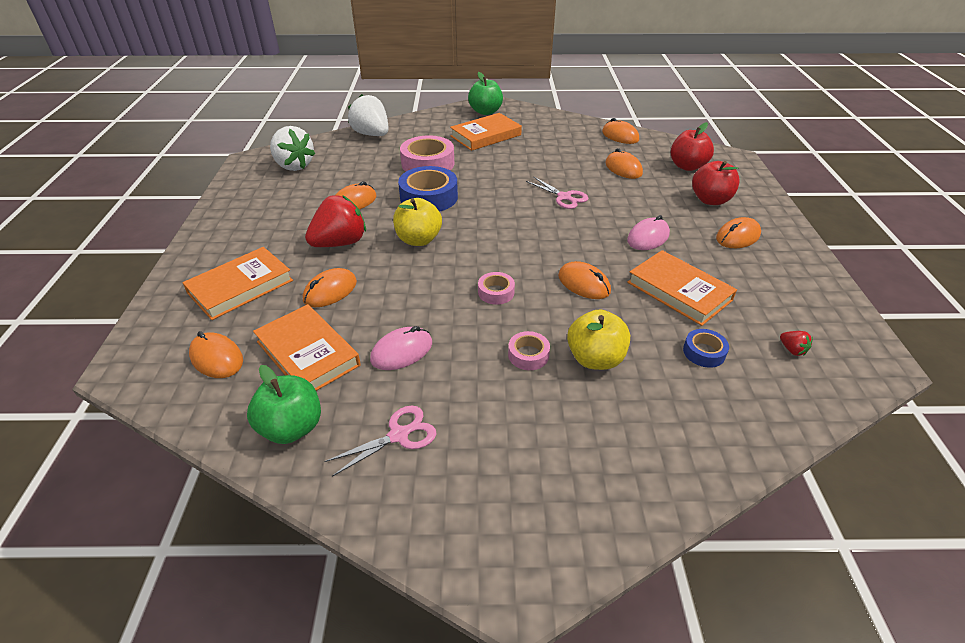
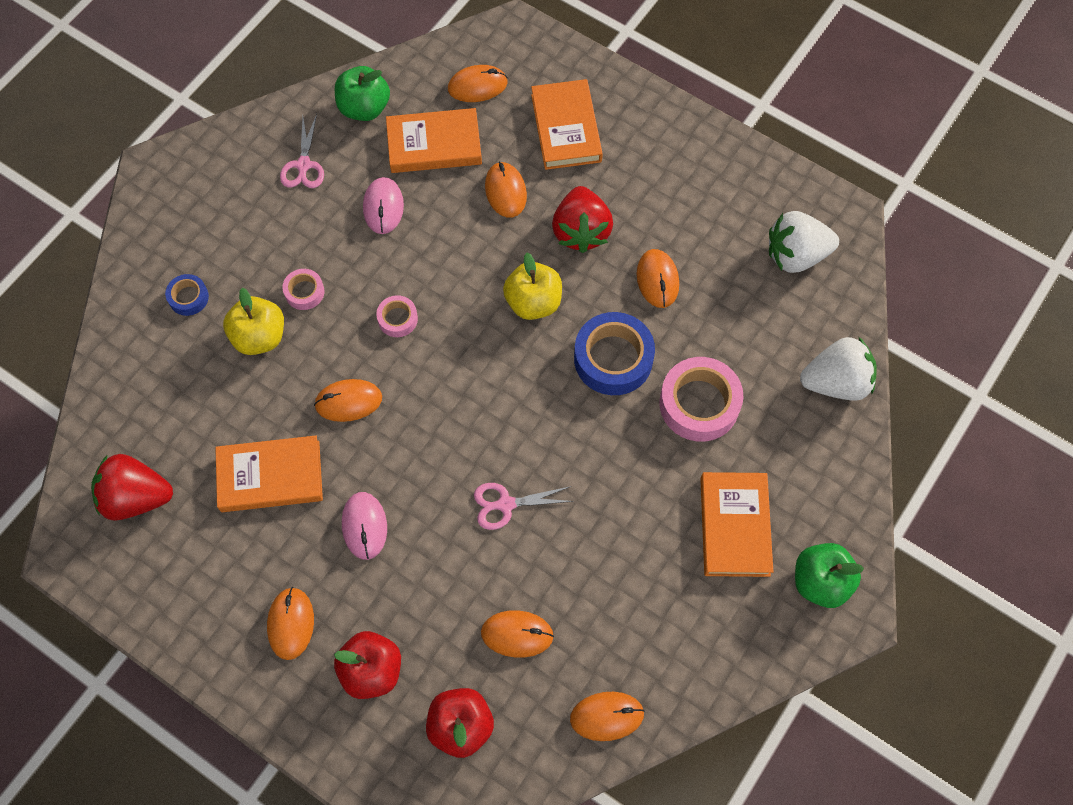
camera: 125 degrees right, 25 degrees up
blue tape [683,329,729,368] -> blue tape moved to [165,274,209,316]
red strawberry [780,331,813,356] -> red strawberry [91,454,173,521], size x2.46

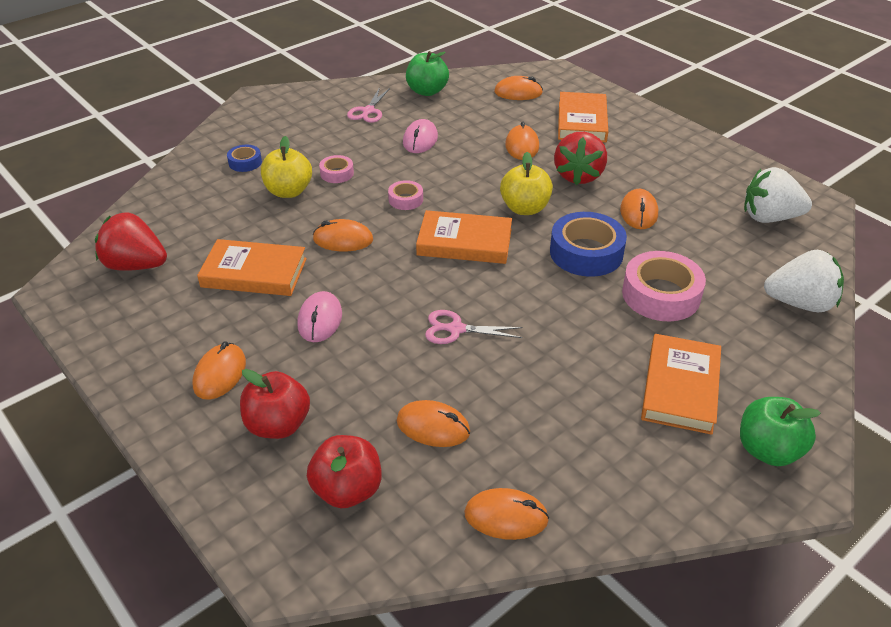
camera: 15 degrees right, 25 degrees down
orange book [386,108,482,173] -> orange book moved to [416,210,512,264]

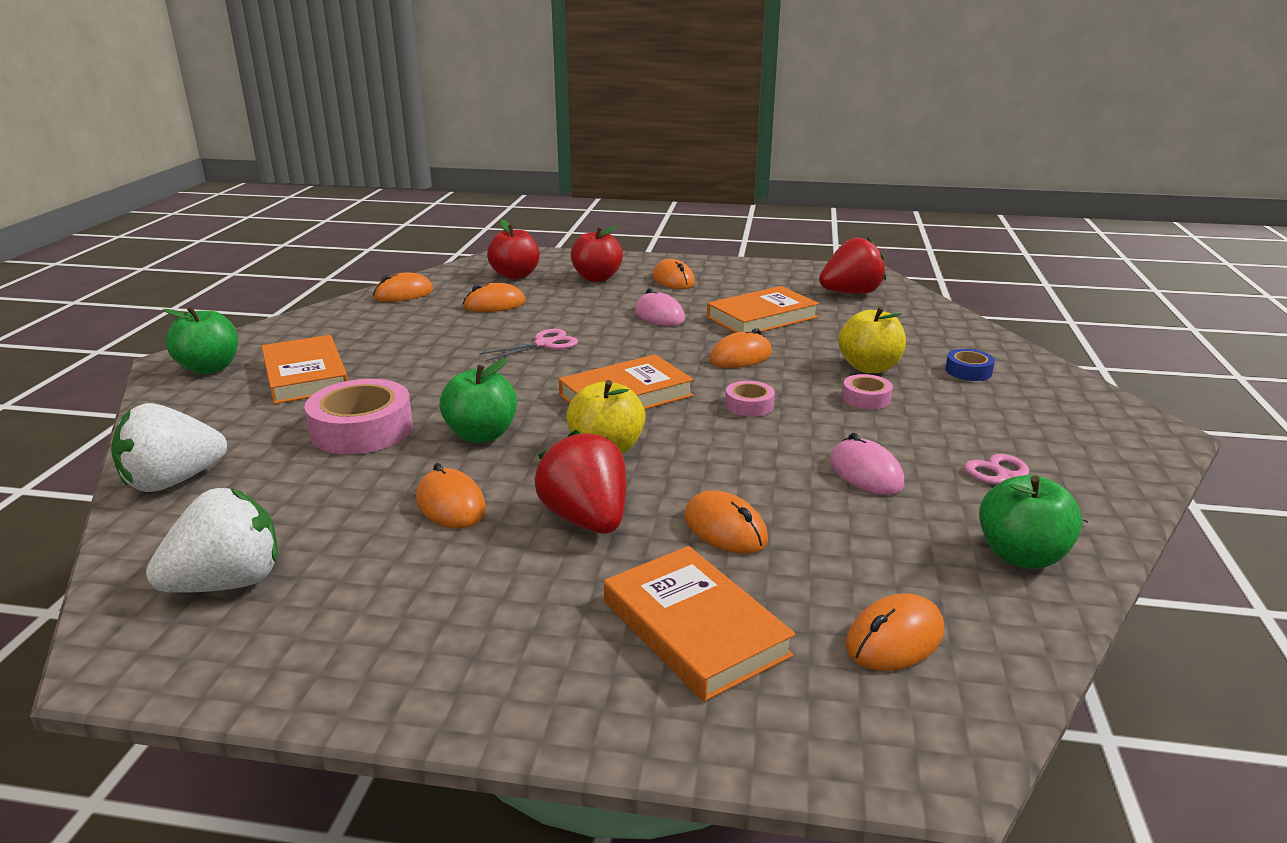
camera: 140 degrees right, 15 degrees down
blue tape [550,212,627,277] -> green apple [439,358,517,443]

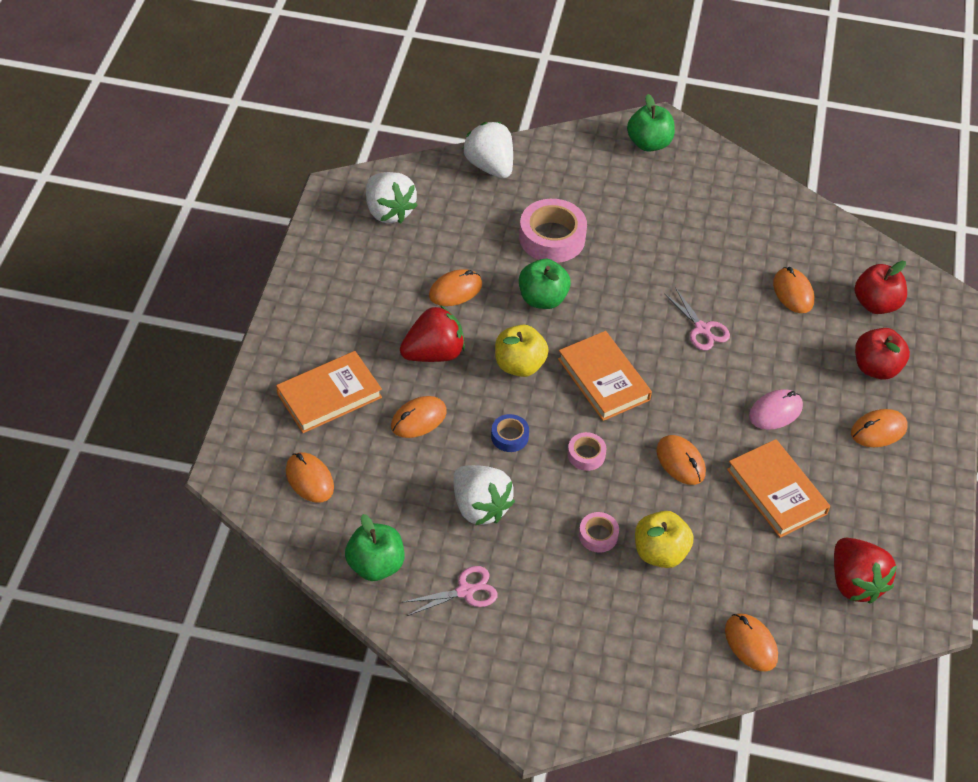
camera: 90 degrees right, 25 degrees up
orange book [261,335,348,404] -> none
orange mouse [373,273,434,302] -> orange mouse moved to [725,614,778,671]
pink mouse [830,433,904,495] -> white strawberry [453,465,515,525]
blue tape [945,349,995,381] -> blue tape moved to [491,414,529,452]

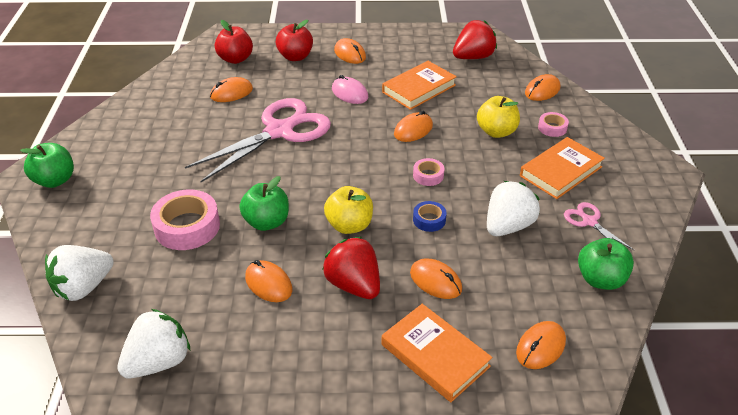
camera: 100 degrees left, 10 degrees down
orange book [558,331,652,421] -> orange book moved to [520,137,605,199]
pink tape [579,512,619,553] -> pink tape moved to [538,112,569,137]
pink scissors [664,289,730,351] -> pink scissors [185,98,331,182], size x2.25

